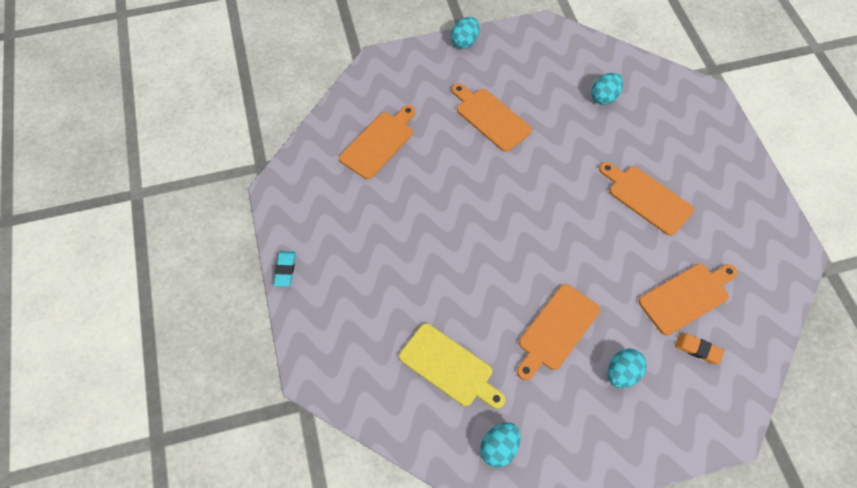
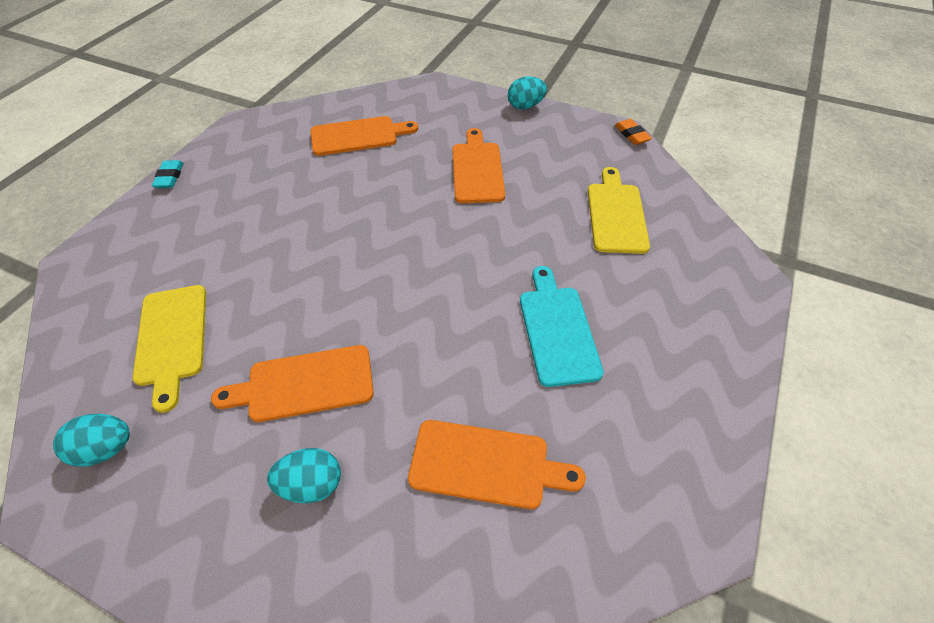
camera: 40 degrees right, 10 degrees down
turquoise eraser [274,251,296,287] -> turquoise eraser turned 45 degrees counterclockwise [152,160,184,188]
turquoise egg [591,73,623,105] -> yellow cutting board [588,167,650,254]
orange cutting board [599,162,694,236] -> turquoise cutting board [520,266,604,387]
orange eraser [675,333,724,364] -> orange eraser moved to [615,119,652,145]

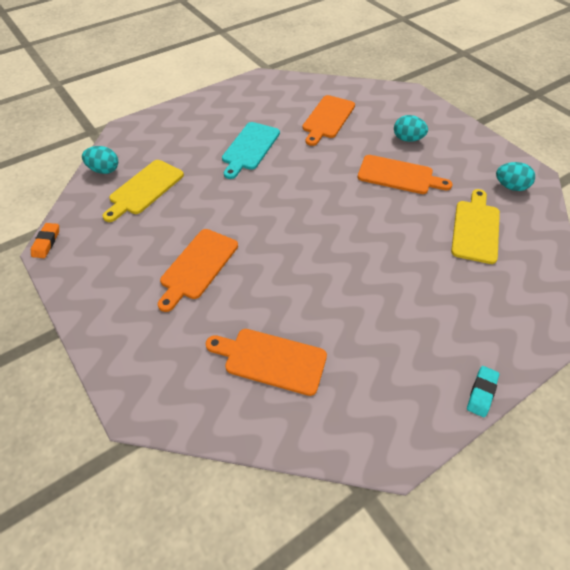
camera: 150 degrees left, 0 degrees up
orange cutting board [408,420,586,509] -> orange cutting board turned 105 degrees counterclockwise [303,95,355,146]
turquoise egg [508,76,547,109] -> turquoise egg moved to [82,146,118,174]

